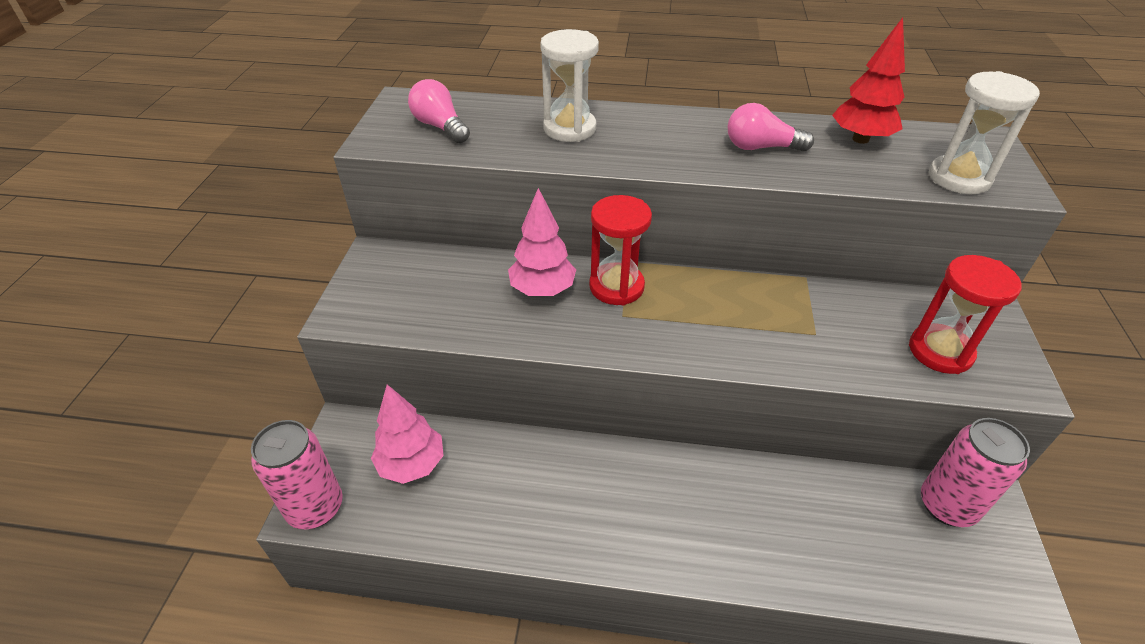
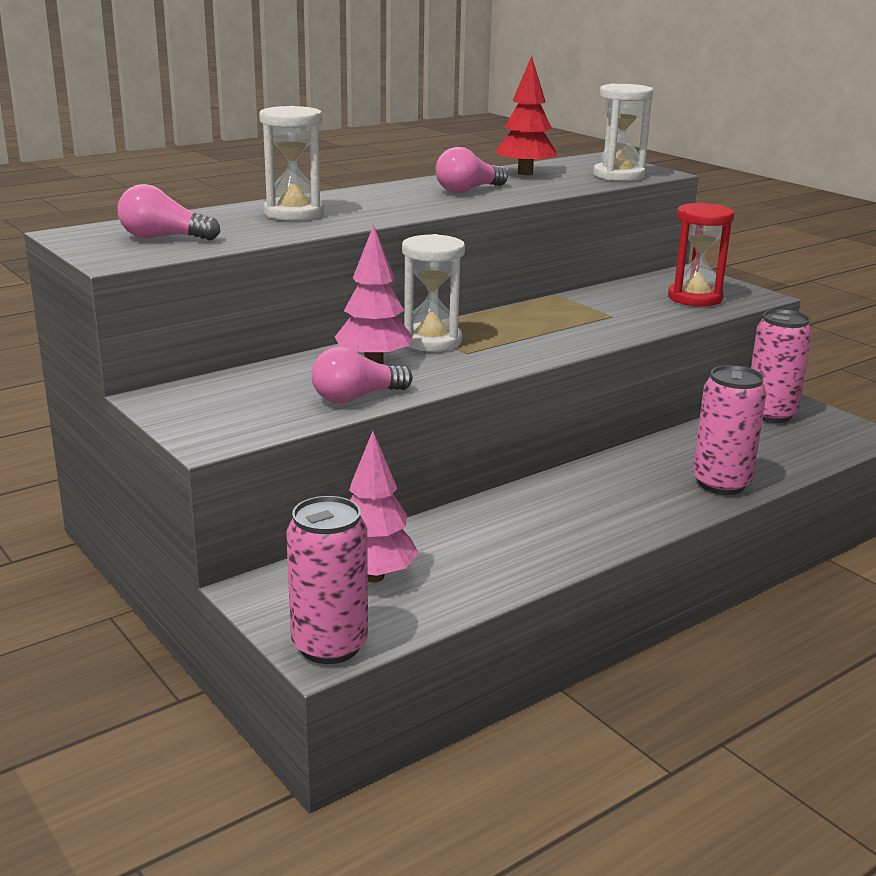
camera: 45 degrees left, 20 degrees down
red hourglass [589,195,652,305] -> white hourglass [402,234,465,352]
none -> pink light bulb [311,347,413,403]
none -> pink can [693,365,767,495]

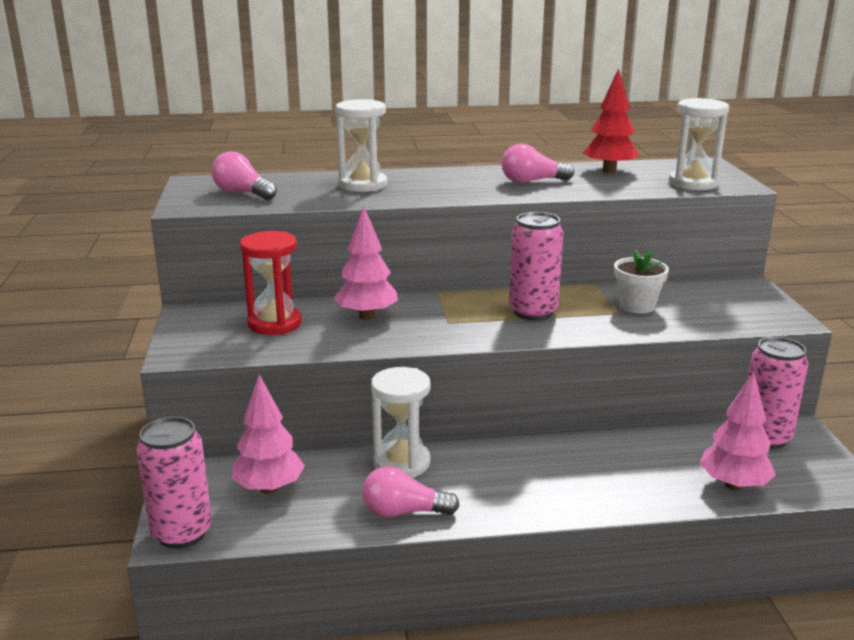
camera: 30 degrees right, 0 degrees up
pink light bulb [311,347,413,403] -> pink light bulb moved to [362,466,460,517]
white hourglass [402,234,465,352] -> white hourglass moved to [371,367,431,478]
red hourglass [668,203,734,306] -> red hourglass moved to [240,231,302,335]
pink can [693,365,767,495] -> pink can moved to [509,212,564,321]
none -> white flower pot [614,250,669,314]
none -> pink tree [700,372,776,491]

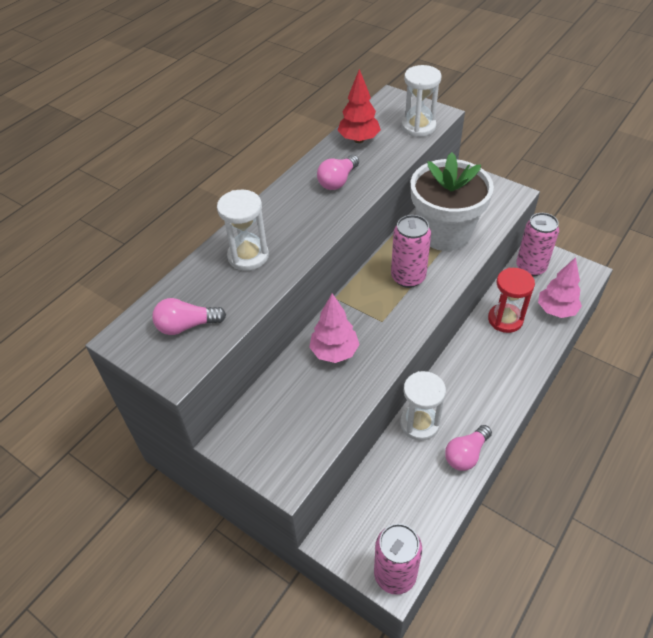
camera: 45 degrees left, 25 degrees up
pink tree [231,375,305,494] -> none
red hourglass [240,231,302,335] -> red hourglass moved to [488,268,535,333]
white flower pot [614,250,669,314] -> white flower pot [411,152,494,251], size x2.13

